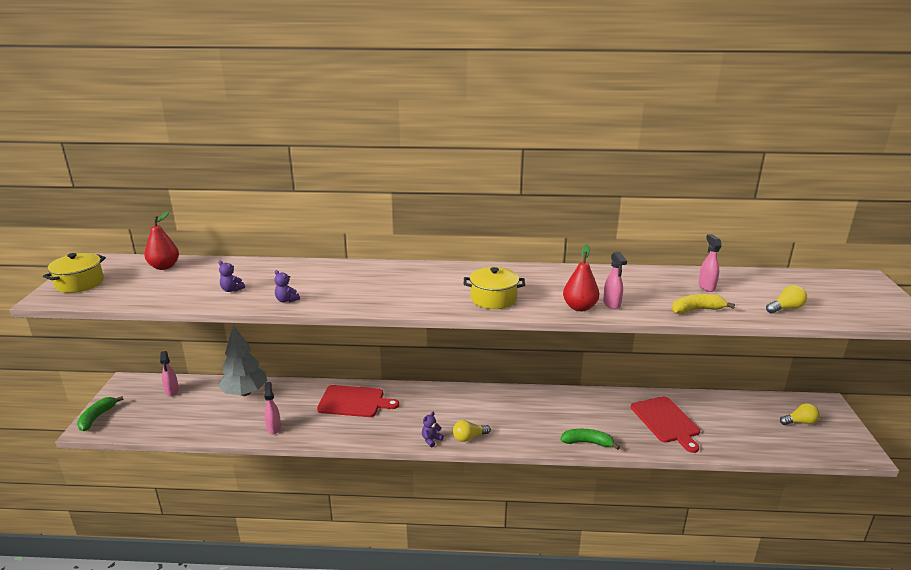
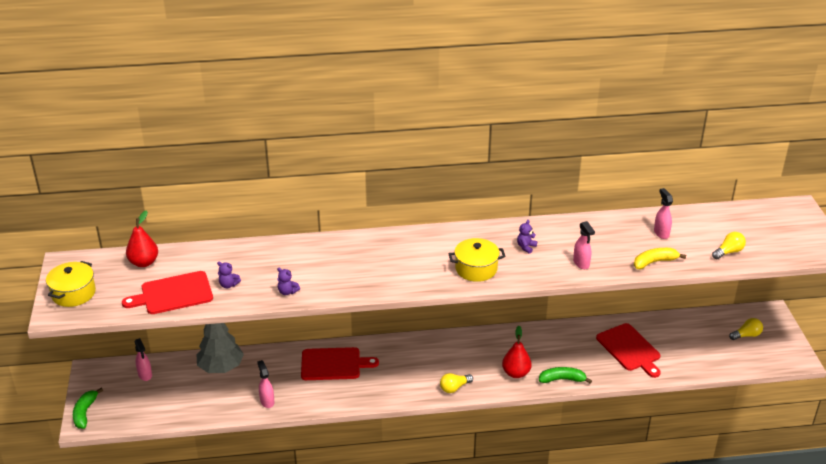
camera: 10 degrees left, 10 degrees up
purple teddy bear [422,412,444,447] -> purple teddy bear moved to [517,220,537,254]
red pear [563,244,599,311] -> red pear moved to [502,326,532,378]
none -> red cutting board [122,271,213,314]

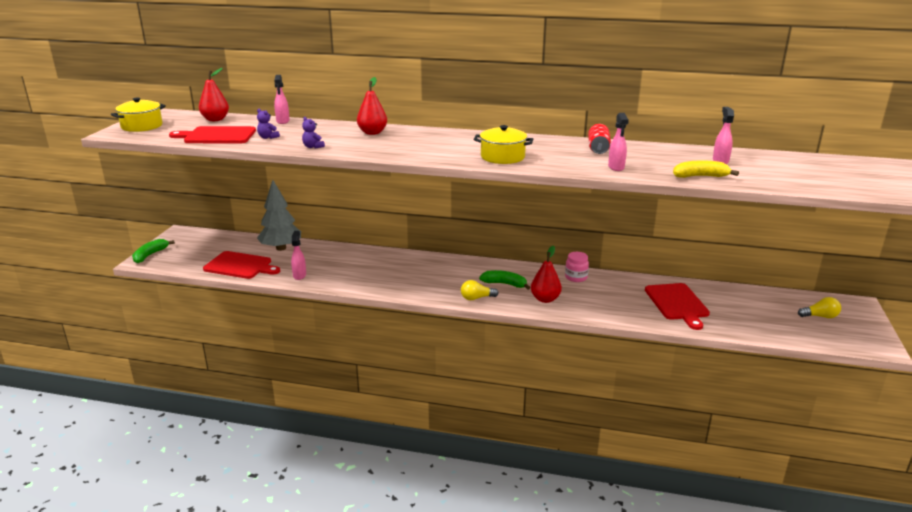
camera: 20 degrees right, 10 degrees down
pink spray bottle [135,338,152,381] -> pink spray bottle moved to [274,75,290,124]
red cutting board [301,347,379,380] -> red cutting board moved to [203,251,280,279]
purple teddy bear [517,220,537,254] -> none
green banana [539,367,592,384] -> green banana moved to [479,270,530,290]
yellow light bulb [712,232,746,259] -> none
none -> red pear [357,77,387,135]
none -> pink jar [565,252,589,282]
none -> red can [588,124,611,154]

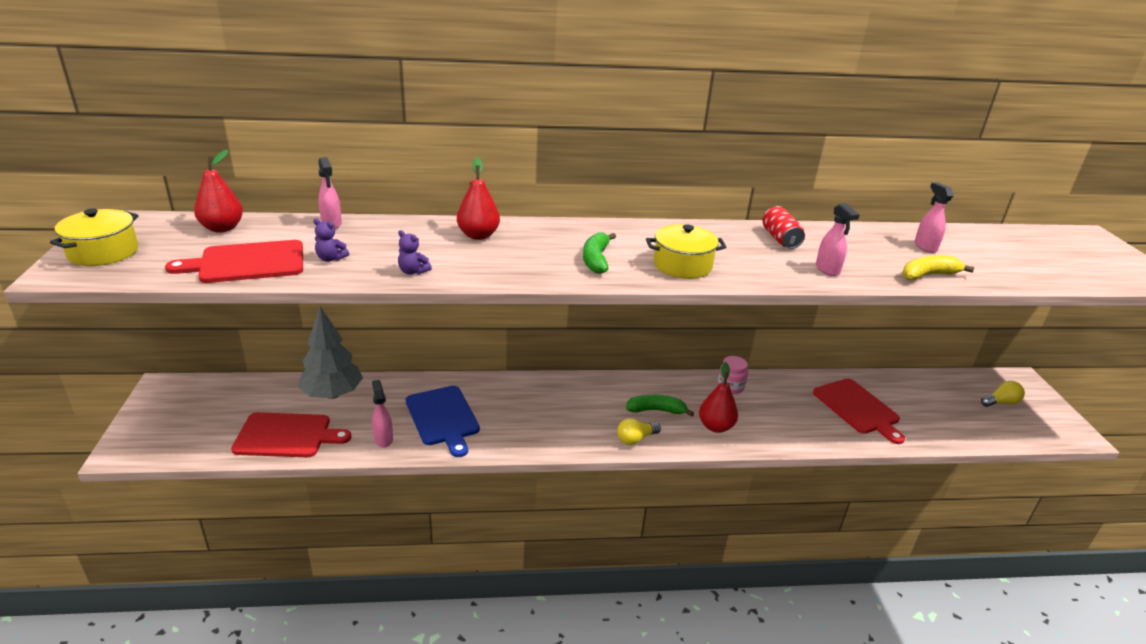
camera: 20 degrees left, 5 degrees up
green banana [132,239,175,263] -> green banana moved to [583,232,616,274]
none -> blue cutting board [406,386,480,457]

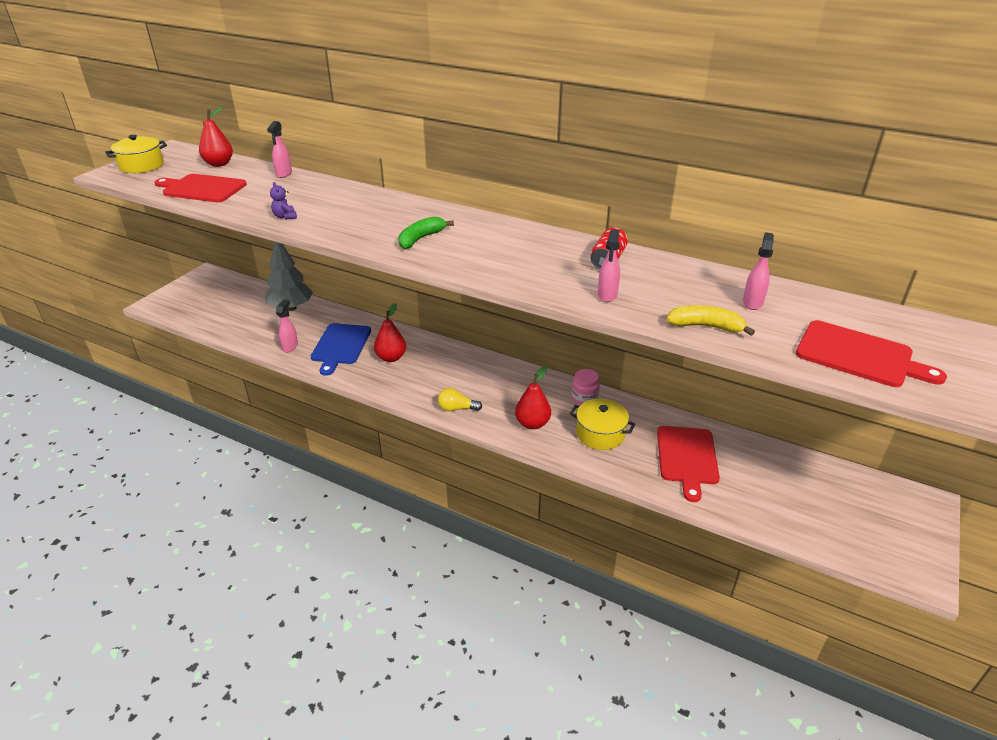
camera: 35 degrees right, 5 degrees up
red cutting board [231,412,351,457] -> red cutting board moved to [796,320,947,387]
purple teddy bear [313,218,349,262] -> none
red pear [457,157,500,240] -> red pear moved to [374,303,406,362]
green banana [626,394,694,417] -> none
yellow pot [646,224,726,279] -> yellow pot moved to [570,399,636,450]
yellow light bulb [981,381,1025,407] -> none

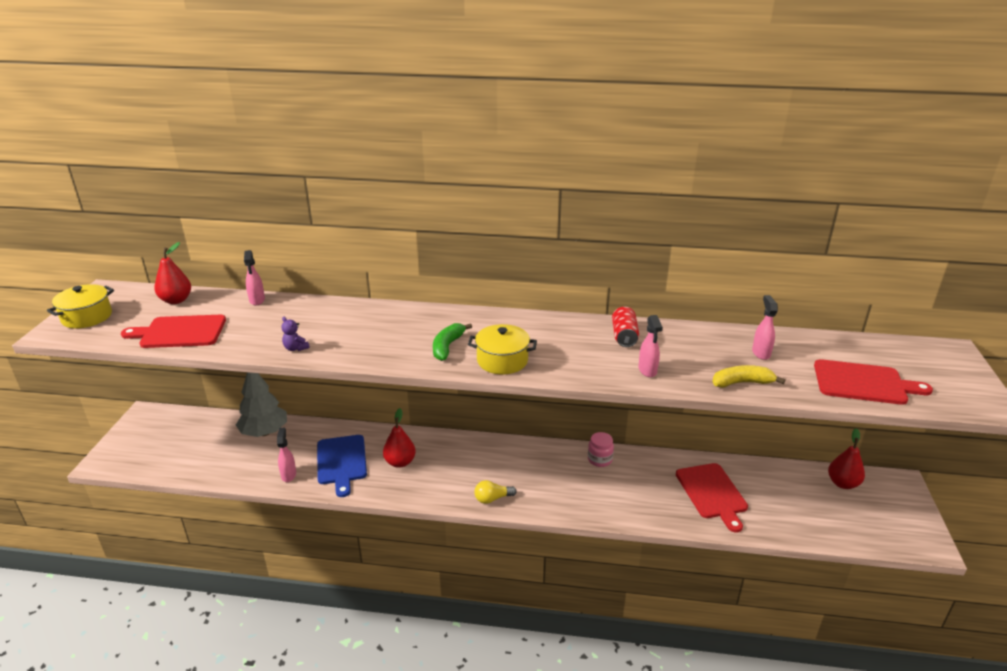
camera: 20 degrees left, 5 degrees down
red pear [515,366,551,429] -> red pear moved to [828,428,865,489]
yellow pot [570,399,636,450] -> yellow pot moved to [468,324,537,374]

